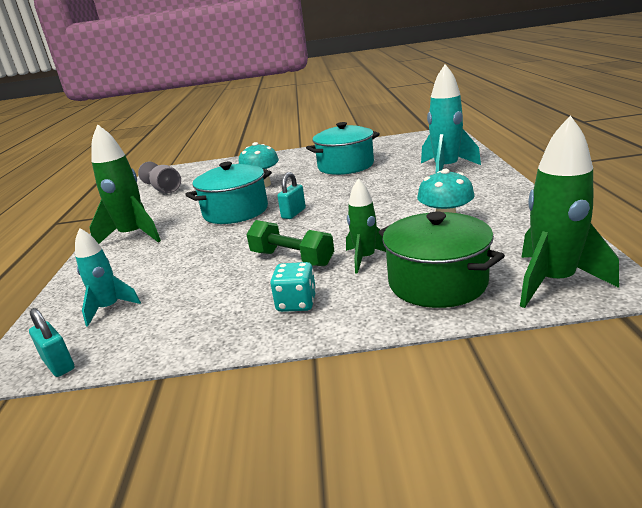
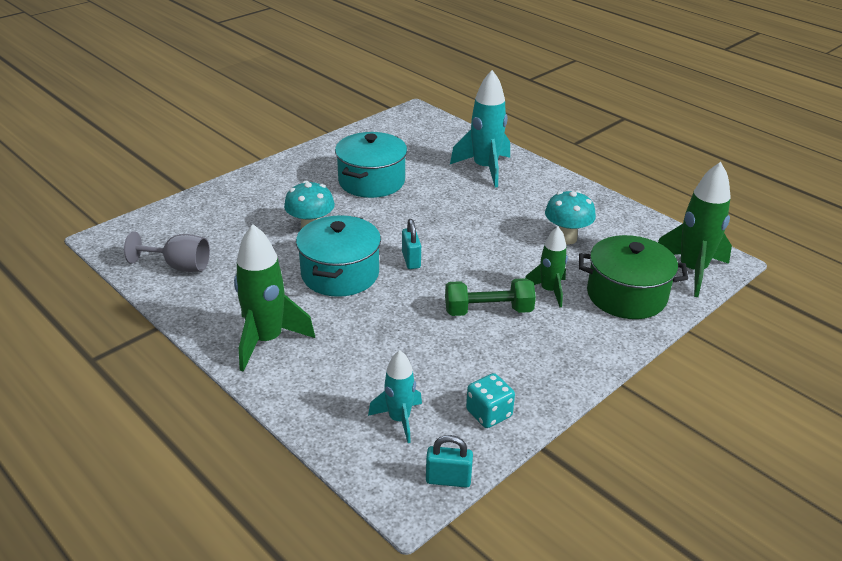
camera: 45 degrees left, 10 degrees up
turquoise dice [270,262,316,312] -> turquoise dice moved to [466,373,515,428]

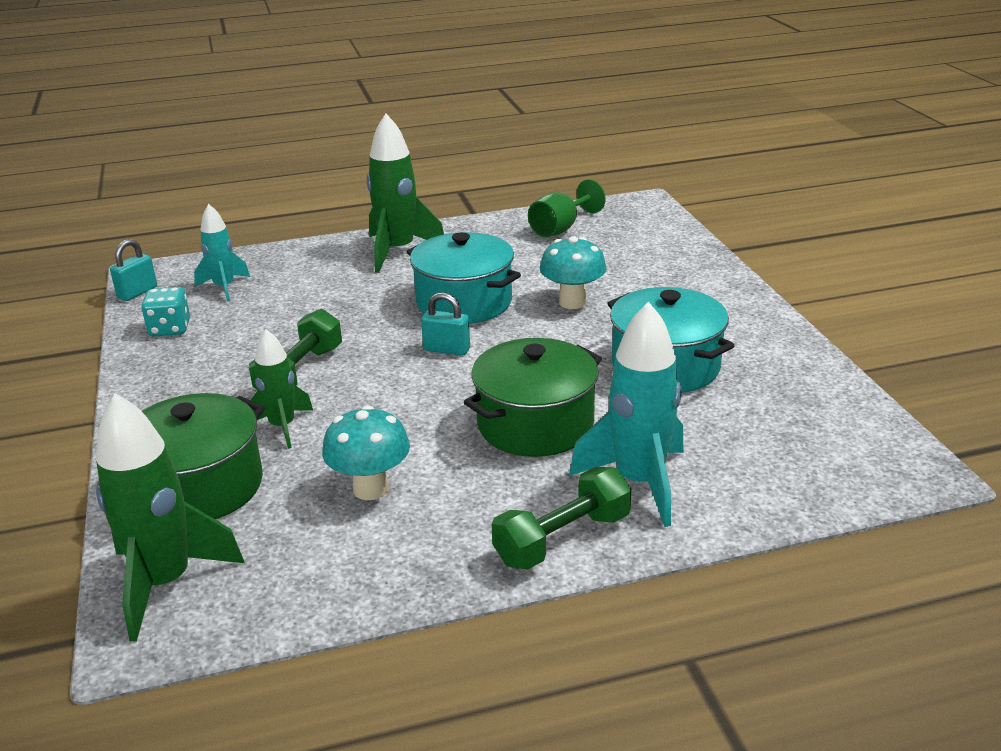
camera: 120 degrees right, 5 degrees down
grey goblet [124,231,210,272] -> green goblet [528,179,606,237]
none -> green pot [464,338,602,457]
none -> green dumbbell [492,467,631,570]

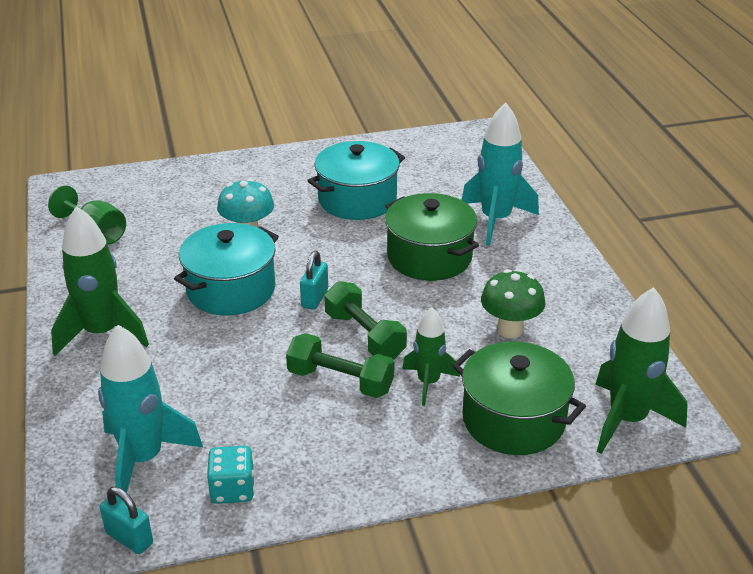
camera: 90 degrees left, 5 degrees up
turquoise rocket [194,204,250,302] -> turquoise rocket [98,325,203,492], size x1.66
turquoise mushroom [322,405,410,500] -> green mushroom [481,269,545,338]
green dumbbell [492,467,631,570] -> green dumbbell moved to [325,281,407,360]

